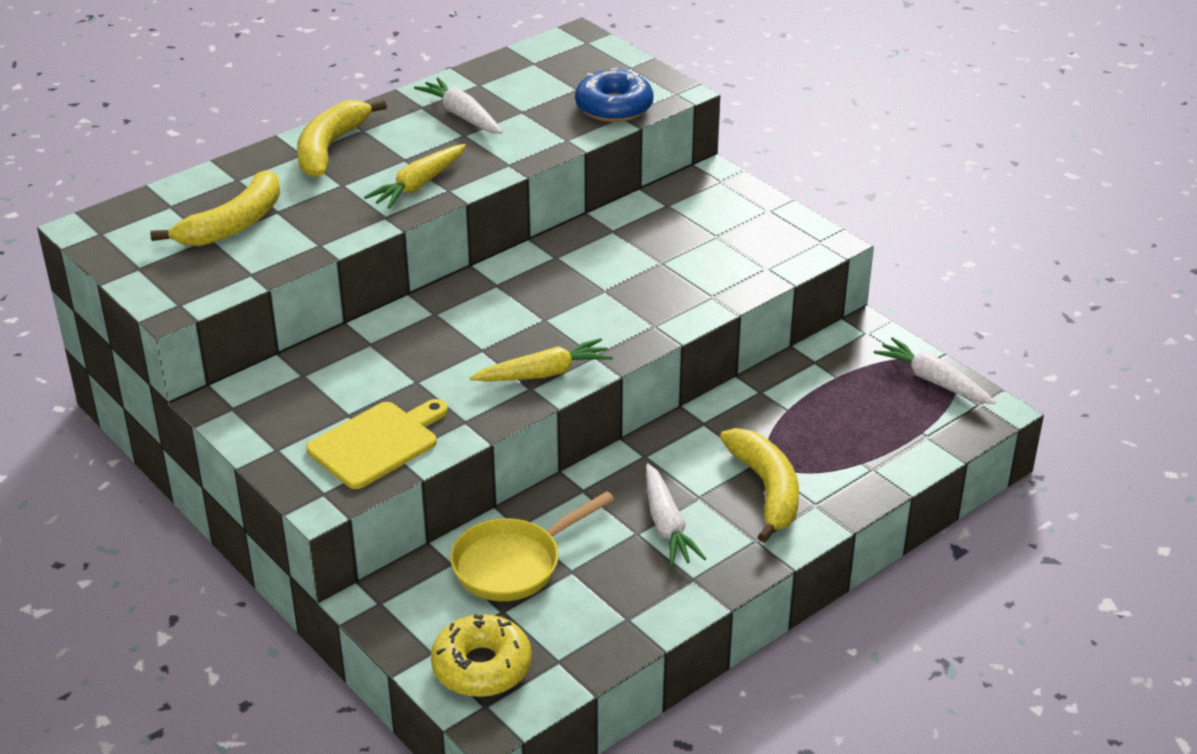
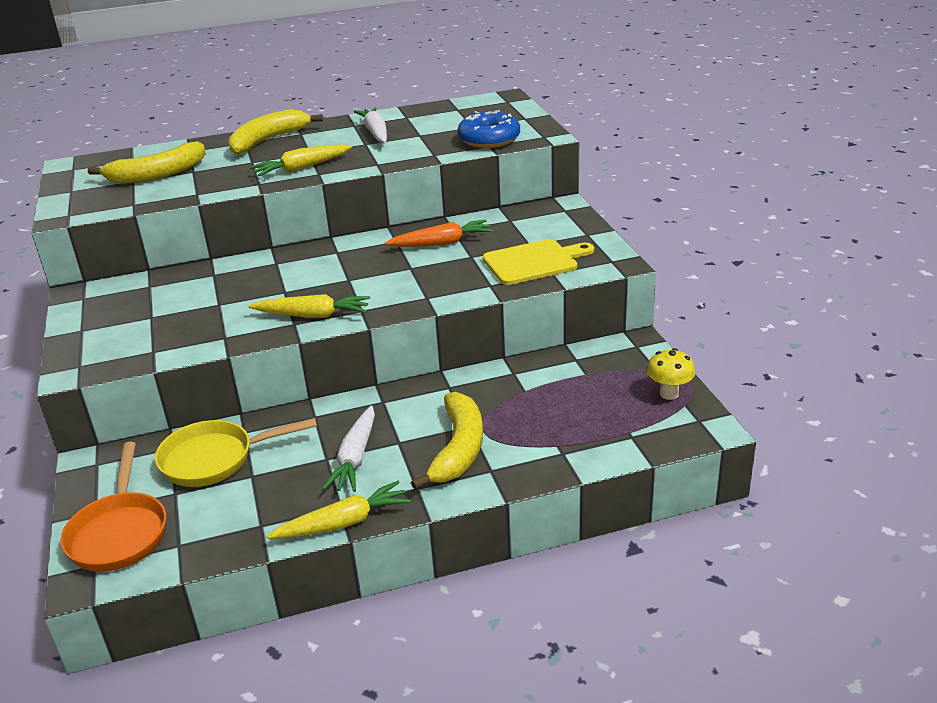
camera: 25 degrees right, 5 degrees down
yellow cutting board [306,399,448,489] -> yellow cutting board moved to [483,239,594,285]
yellow donut [431,614,532,697] -> orange pan [60,442,166,572]
white carrot [874,337,996,404] -> yellow mushroom [647,348,695,400]
none -> yellow carrot [266,481,411,539]
none -> orange carrot [385,220,493,247]

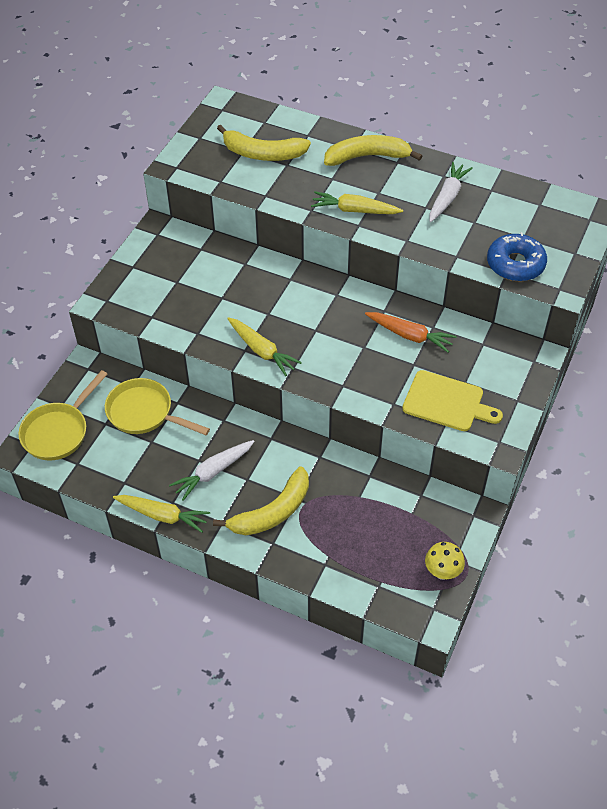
camera: 40 degrees right, 20 degrees up
orange pan [60,442,166,572] -> yellow pan [18,370,108,461]

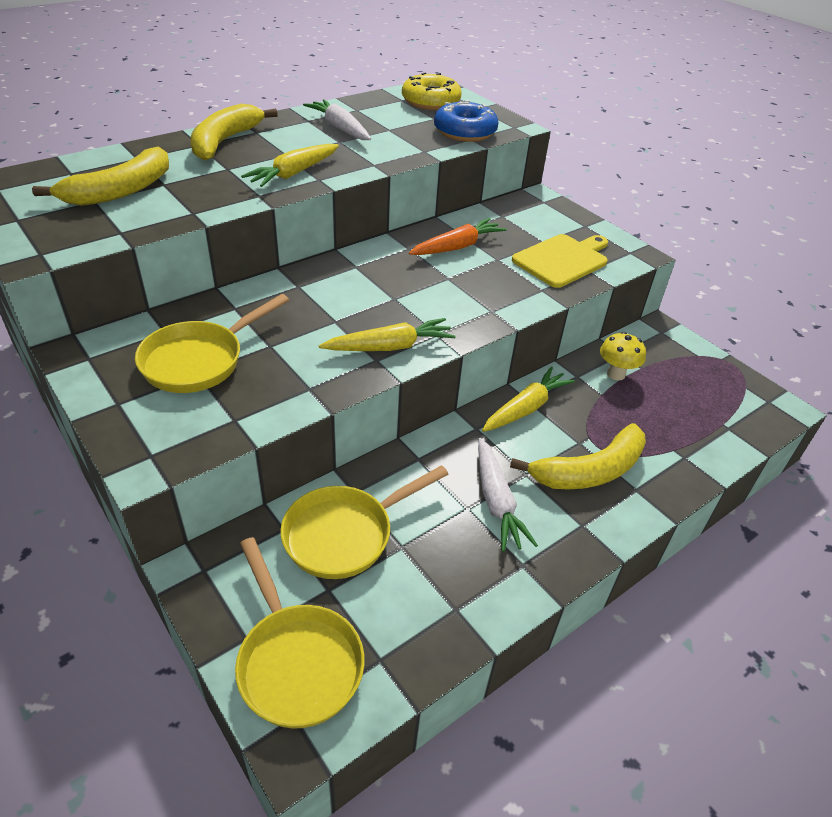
camera: 65 degrees left, 10 degrees down
yellow carrot [113,495,210,533] -> yellow carrot moved to [482,366,575,432]
yellow banana [213,466,309,535] -> yellow banana turned 75 degrees clockwise [510,423,646,490]
yellow mushroom [425,542,465,580] -> yellow mushroom moved to [600,332,646,380]
none -> yellow pan [135,294,289,393]
none -> yellow donut [402,73,462,110]

